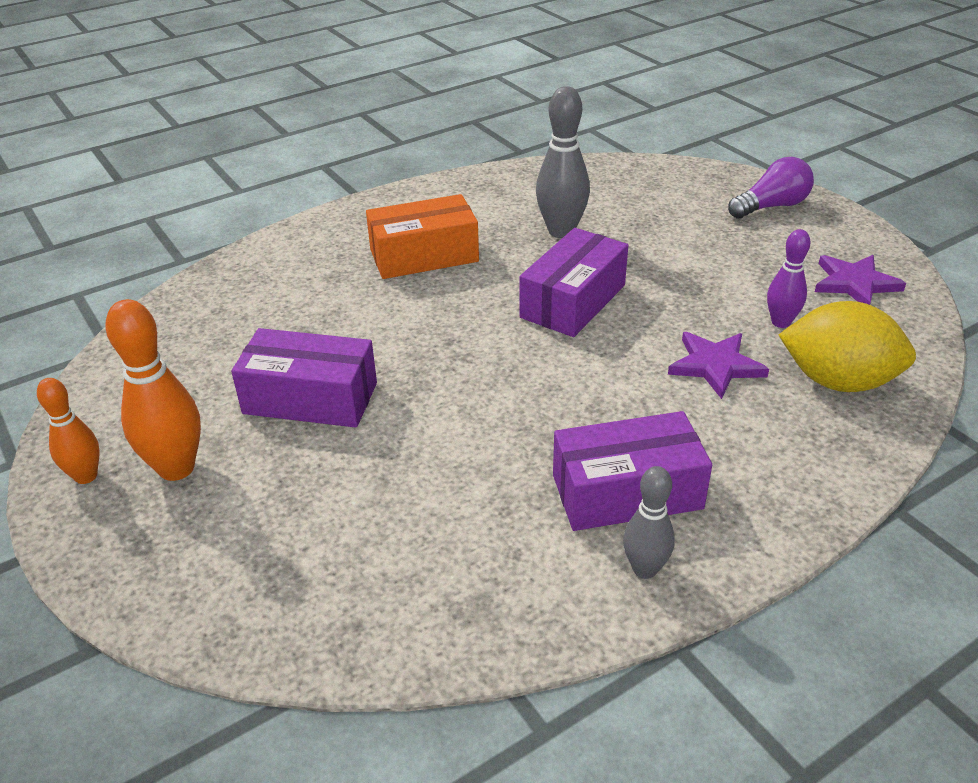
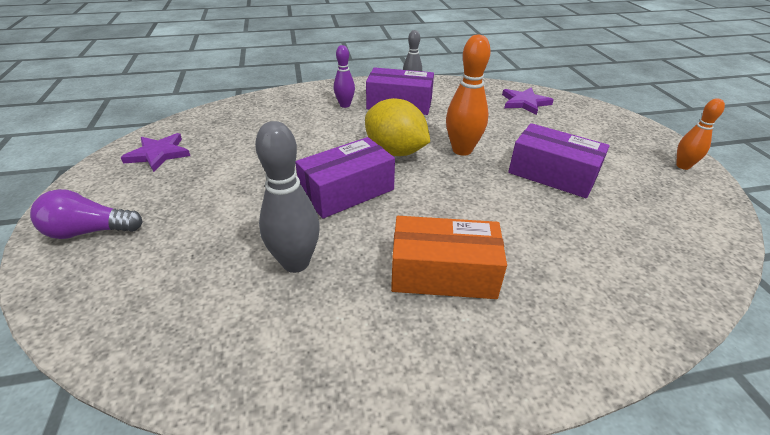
camera: 160 degrees left, 0 degrees up
orange bowling pin [105,299,201,481] -> orange bowling pin moved to [446,35,491,156]
purple star [668,332,769,399] -> purple star moved to [502,87,553,115]
purple bowling pin [767,229,810,328] -> purple bowling pin moved to [334,45,355,108]
yellow lemon [779,301,916,392] -> yellow lemon moved to [365,98,430,156]

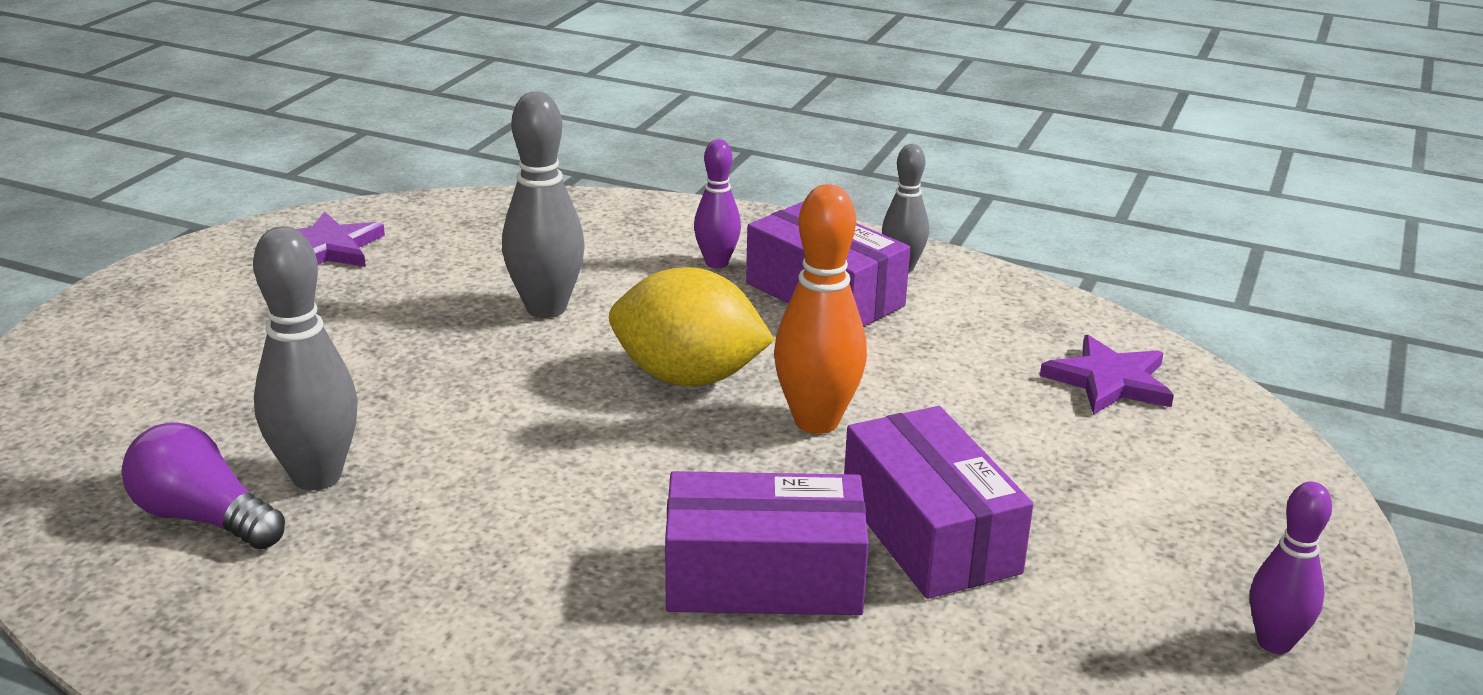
camera: 35 degrees right, 10 degrees down
purple light bulb [30,189,142,239] -> purple light bulb moved to [121,422,285,549]
purple box [295,137,395,218] -> purple box moved to [665,471,869,615]
yellow lemon [365,98,430,156] -> yellow lemon turned 60 degrees counterclockwise [609,267,775,386]
orange box [391,216,507,299] -> none
orange bowling pin [676,98,725,170] -> purple bowling pin [1250,482,1332,654]
none -> grey bowling pin [502,92,585,318]

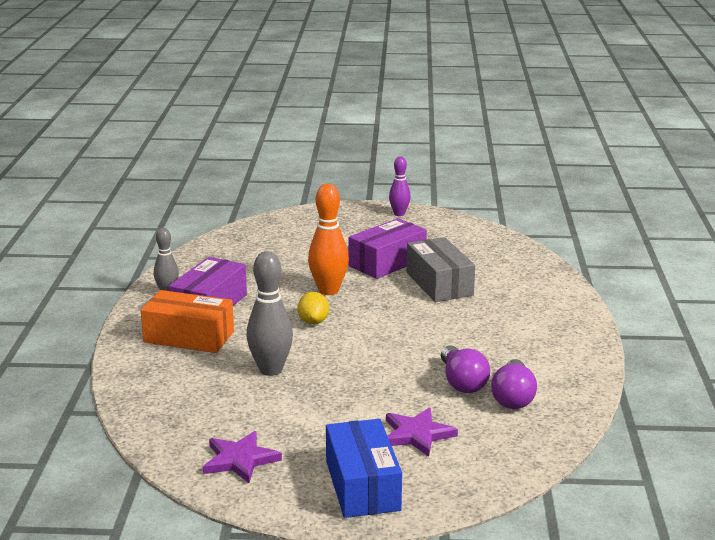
camera: 110 degrees left, 5 degrees down
grey bowling pin [253,226,358,490] -> purple light bulb [441,345,490,393]
yellow lemon [609,267,775,386] -> yellow lemon [298,292,329,324], size x0.55
purple box [665,471,869,615] -> grey box [407,237,475,302]
purple bowling pin [694,139,741,268] -> orange box [141,290,234,353]
purple star [1040,335,1174,415] -> purple star moved to [386,408,458,457]
none -> blue box [326,419,402,518]

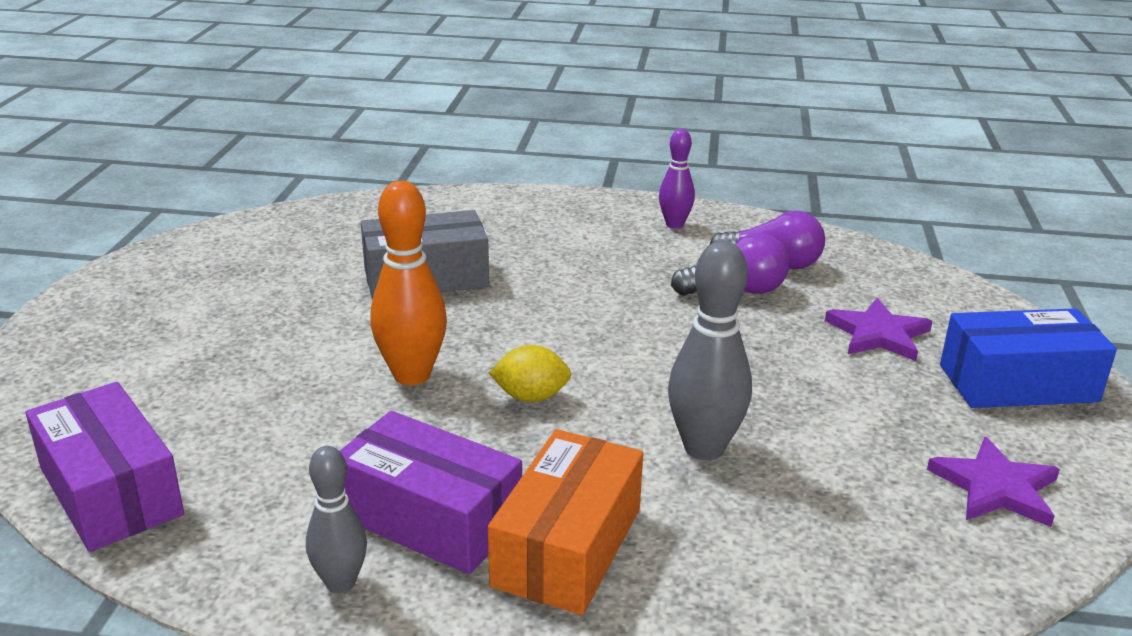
camera: 85 degrees left, 5 degrees up
purple box [349,218,427,279] -> purple box moved to [26,382,184,552]
purple bowling pin [389,156,411,216] -> purple bowling pin moved to [659,129,695,229]

